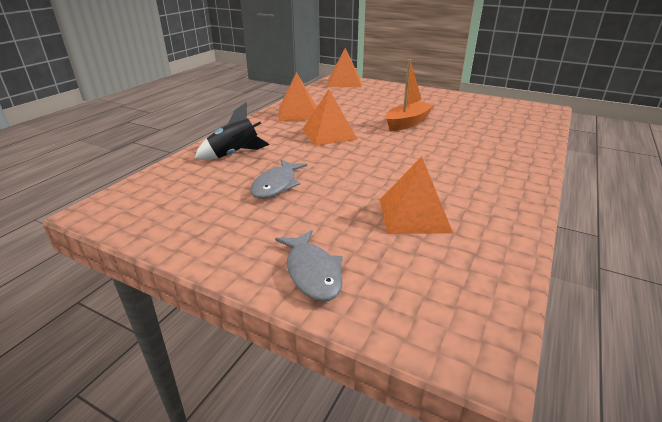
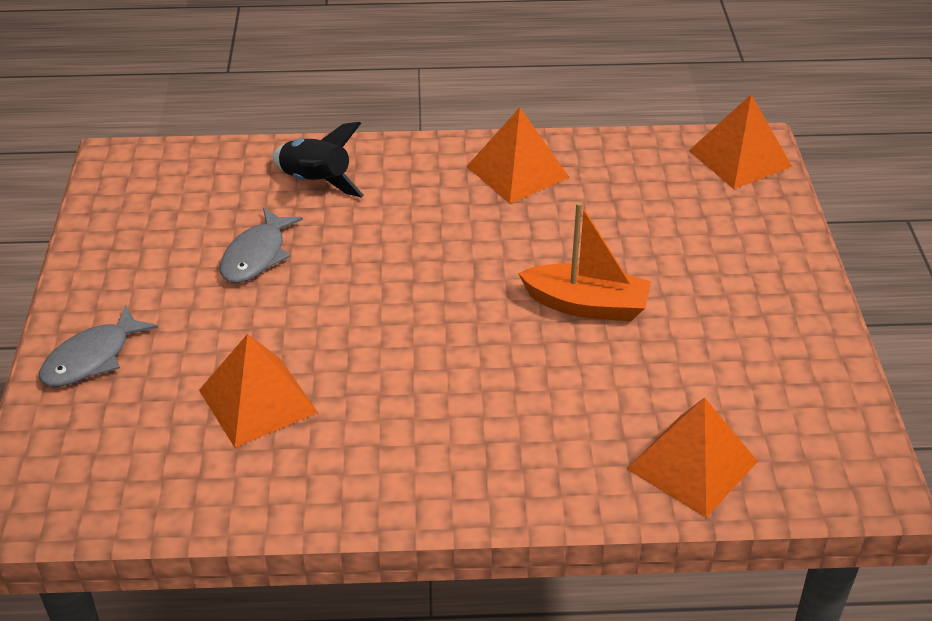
camera: 60 degrees right, 10 degrees up
grey fish [250,159,307,199] -> grey fish turned 60 degrees counterclockwise [220,208,303,283]
orange pyramid [302,89,358,146] -> orange pyramid moved to [627,397,758,518]

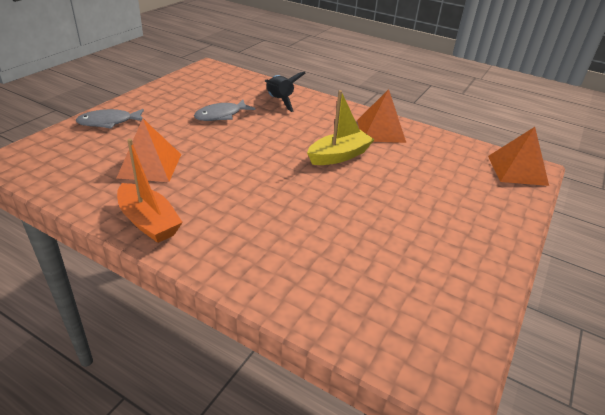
camera: 30 degrees right, 5 degrees down
orange boat [518,202,651,321] -> orange boat moved to [117,139,183,243]
orange pyramid [627,397,758,518] -> none
none -> yellow boat [307,90,375,165]

